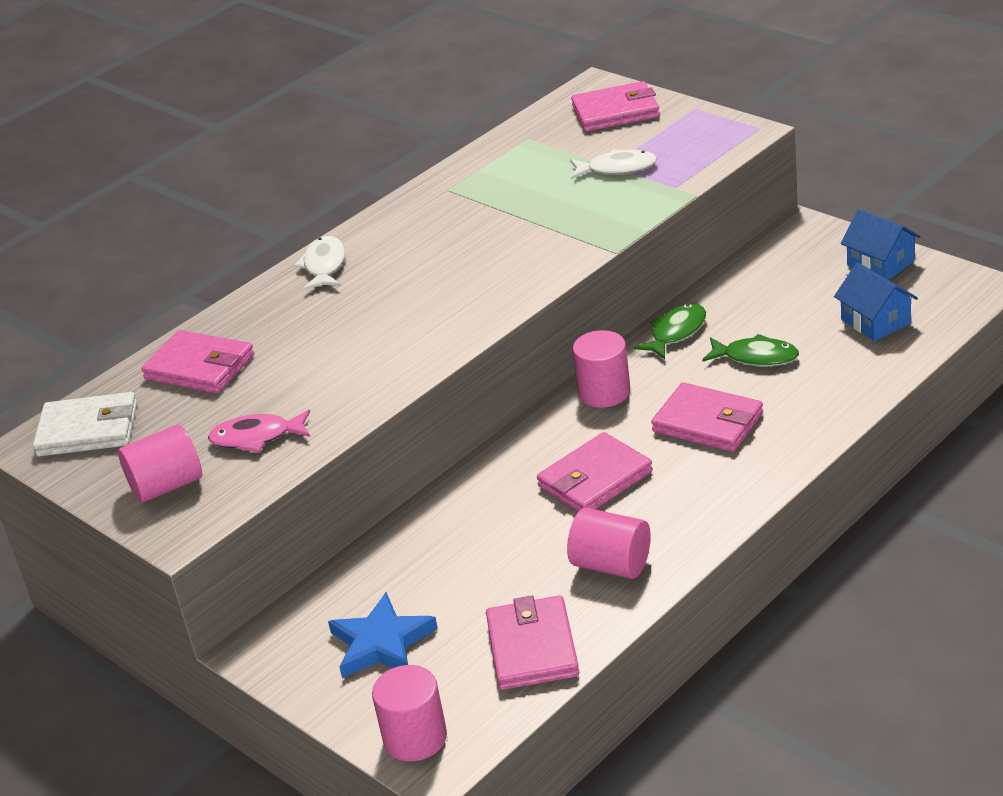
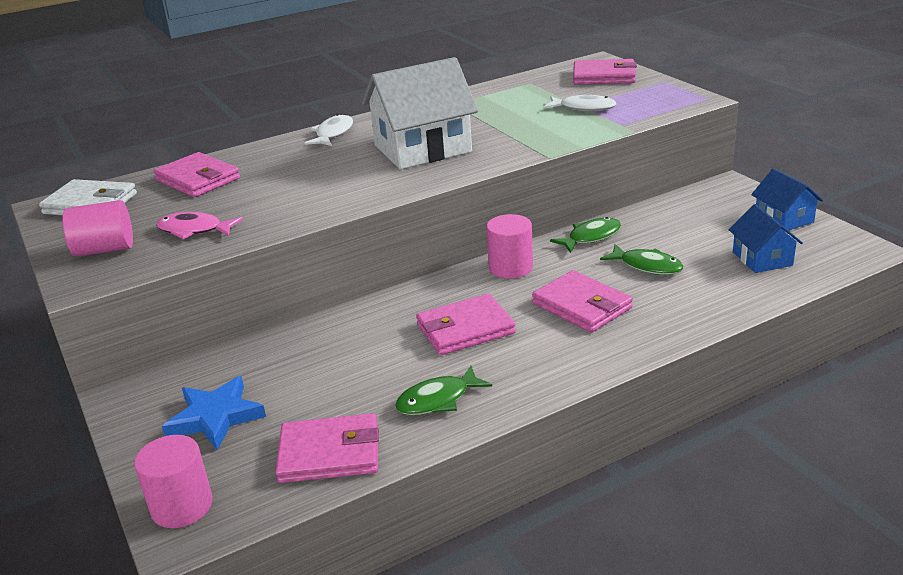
camera: 15 degrees right, 5 degrees down
pink wallet [486,595,579,690] -> pink wallet turned 75 degrees clockwise [275,413,379,483]
pink cylinder [567,508,651,579] -> green fish [395,366,492,415]
none -> white house [362,57,478,169]

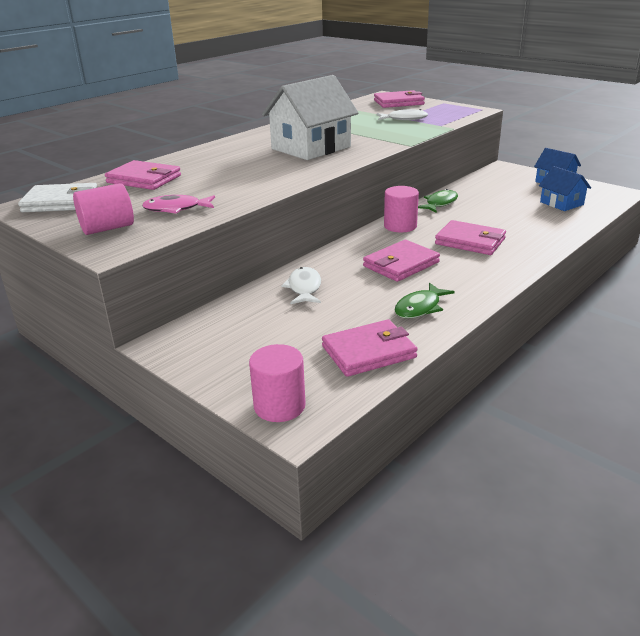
camera: 20 degrees left, 0 degrees up
blue star [162,376,266,450] -> none
white fish [304,114,353,146] -> white fish moved to [281,267,321,304]
green fish [600,244,684,275] -> none

